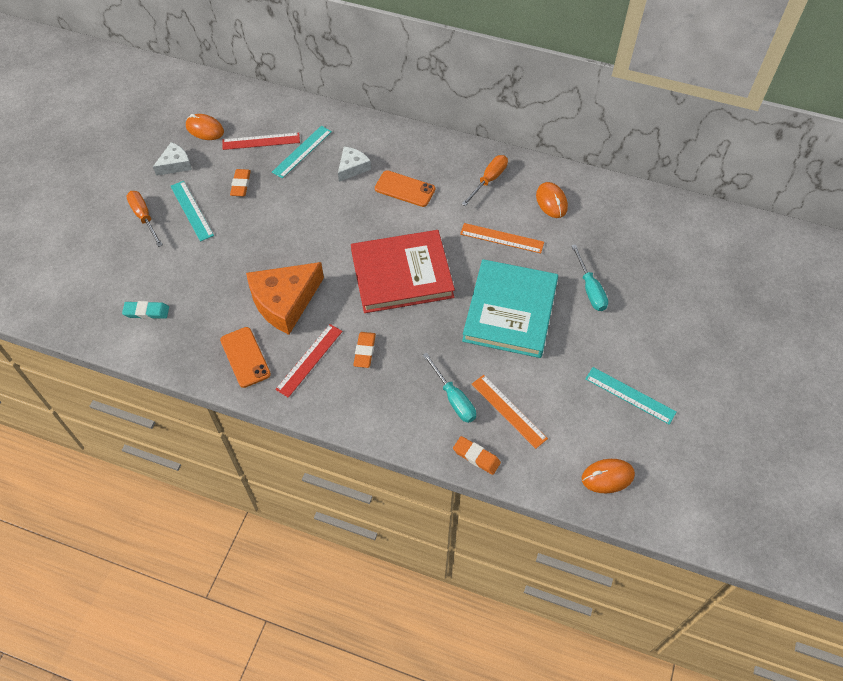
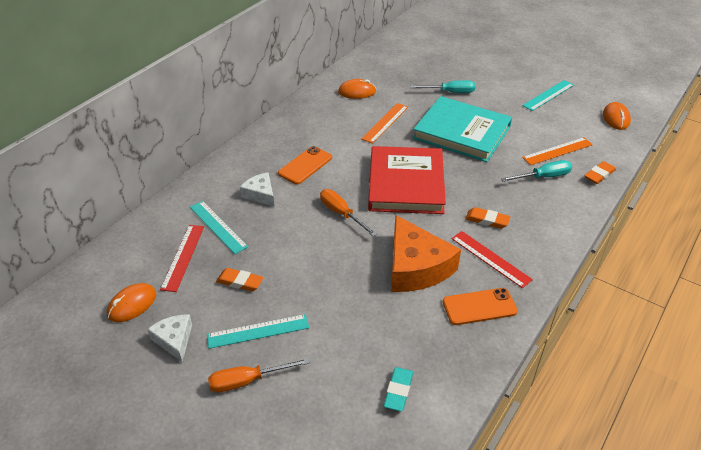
camera: 75 degrees left, 15 degrees down
orange screwdriver [462,155,508,206] -> orange screwdriver moved to [320,189,377,236]

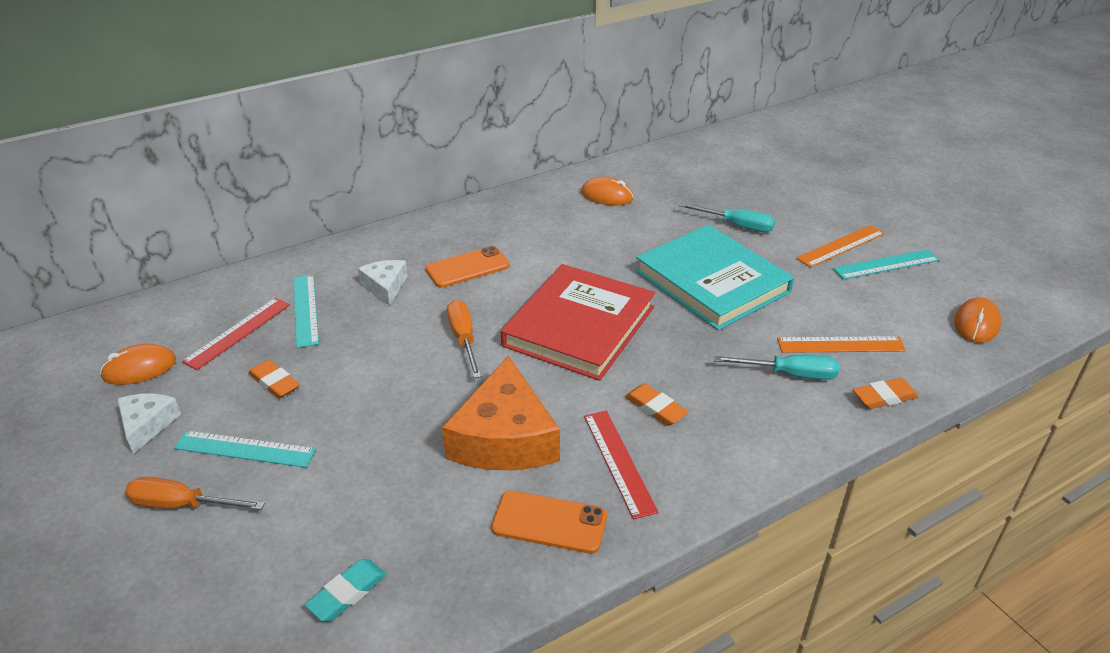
camera: 25 degrees right, 5 degrees down
orange ruler [361,103,408,144] -> orange ruler moved to [796,225,885,268]

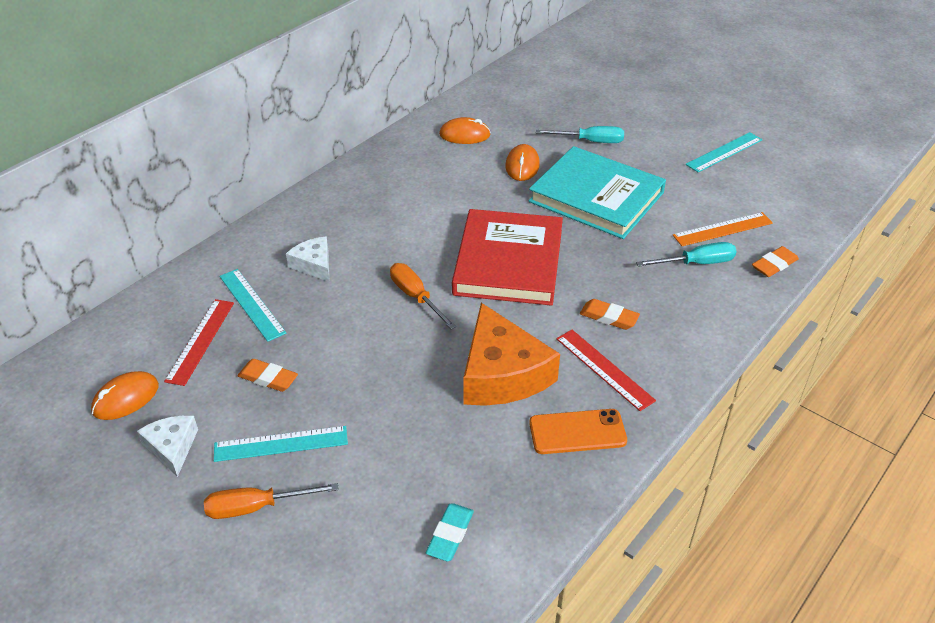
camera: 20 degrees left, 5 degrees up
orange phone [425,246,510,288] -> none
orange ruler [796,225,885,268] -> none
orange mouse [954,297,1001,343] -> orange mouse moved to [505,144,540,181]

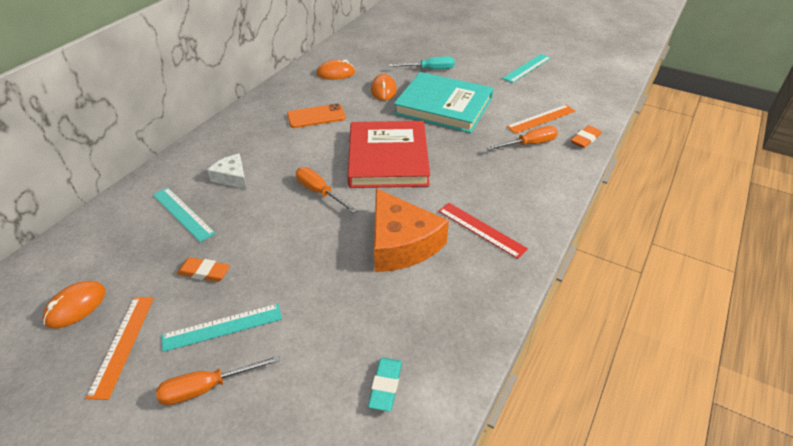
camera: 10 degrees left, 0 degrees up
white cheese [137,415,198,477] -> orange ruler [86,297,154,400]
red ruler [164,299,234,386] -> none
orange phone [529,409,627,454] -> orange phone moved to [287,103,346,128]
orange eraser [580,299,640,330] -> none
turquoise screwdriver [636,242,737,267] -> orange screwdriver [486,126,558,150]

